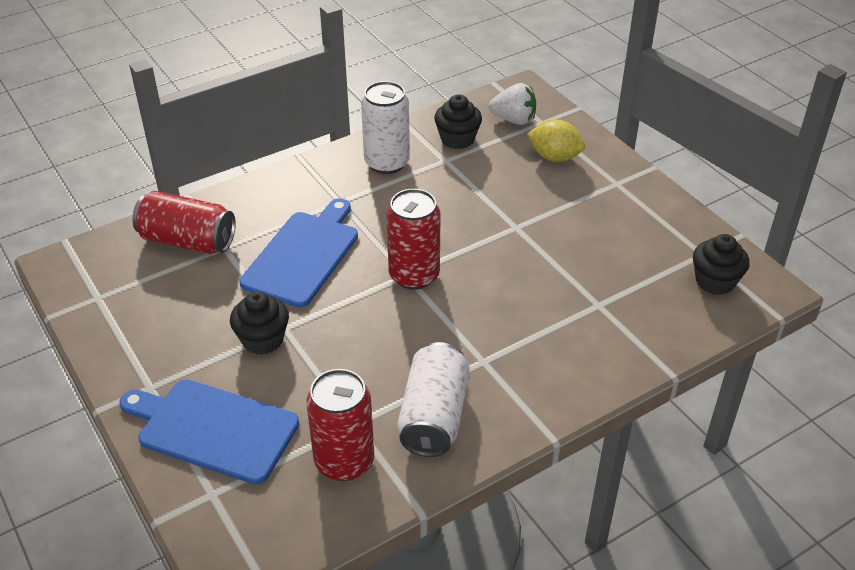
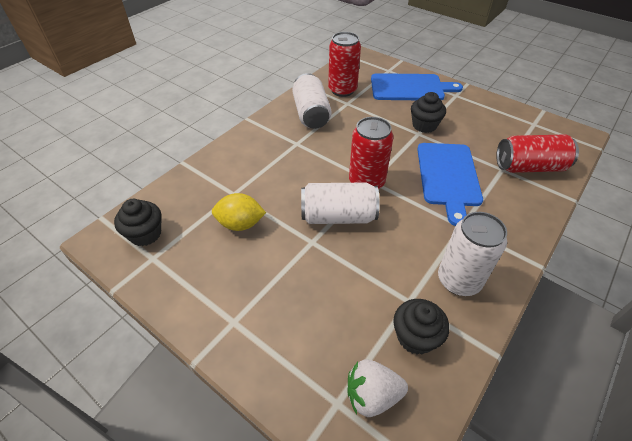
camera: 160 degrees right, 5 degrees up
yellow lemon [527,119,585,162] -> yellow lemon moved to [212,193,266,231]
none -> white can [301,182,380,224]

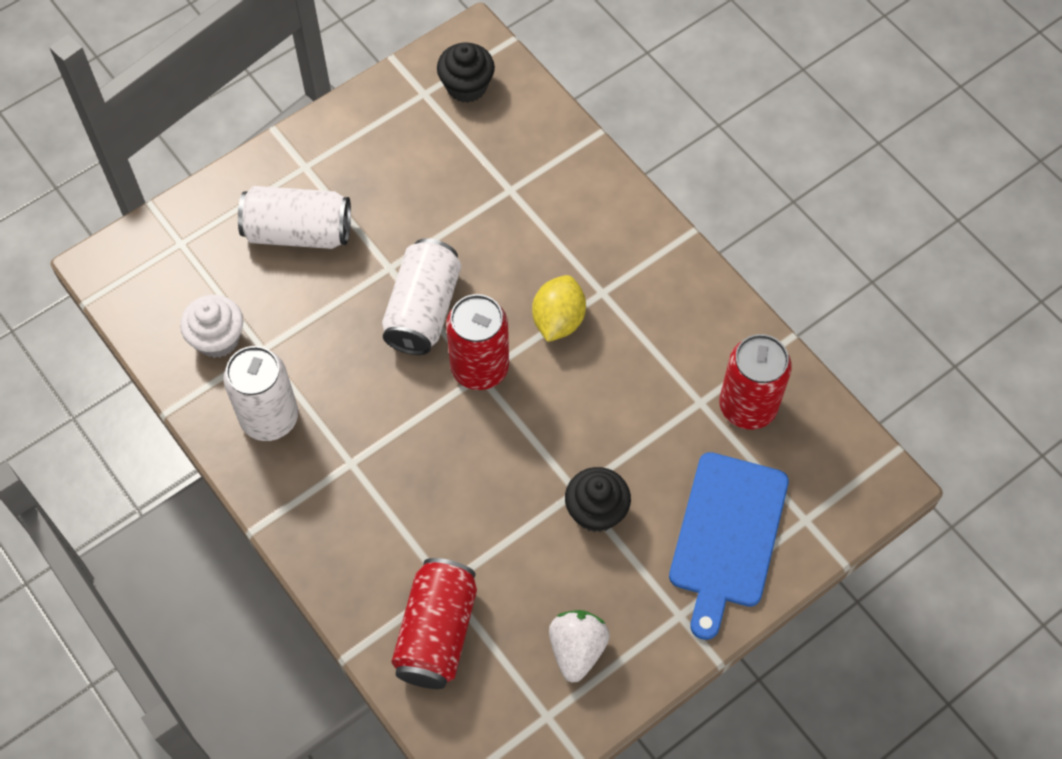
camera: 105 degrees right, 15 degrees up
yellow lemon [212,193,266,231] -> yellow lemon moved to [532,275,586,342]
white can [292,73,332,129] -> white can moved to [238,186,351,249]
white strawberry [347,360,408,417] -> white strawberry moved to [549,610,610,683]
black cupcake [393,299,449,355] -> white cupcake [180,295,243,358]
blue cutting board [417,143,483,226] -> none

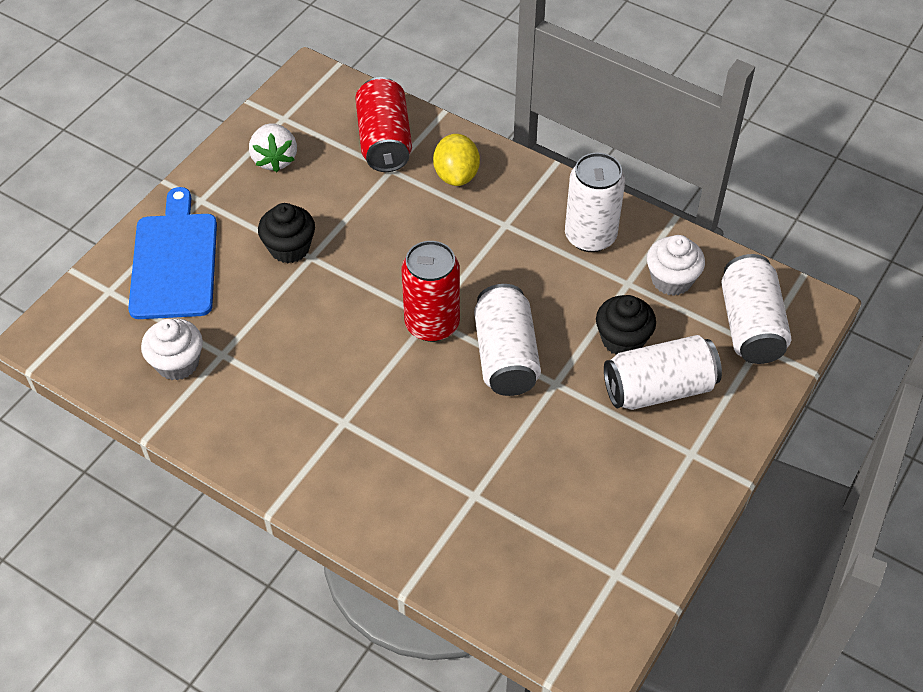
camera: 160 degrees right, 10 degrees down
black cupcake [437,42,495,103] -> black cupcake moved to [596,295,656,355]
yellow lemon [532,275,586,342] -> yellow lemon moved to [433,134,480,186]
red can [719,334,792,430] -> white cupcake [141,318,203,380]
none -> white can [721,254,791,364]

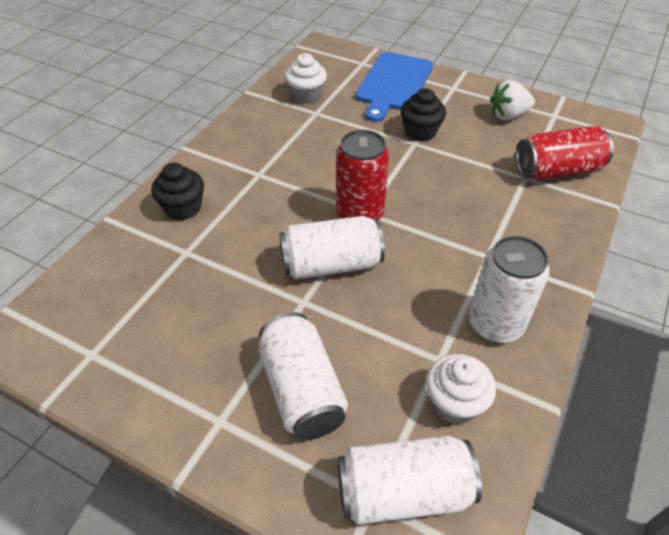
camera: 85 degrees right, 5 degrees down
blue cutting board [128,187,217,319] -> blue cutting board turned 120 degrees clockwise [355,52,433,122]
yellow lemon [433,134,480,186] -> none
black cupcake [596,295,656,355] -> black cupcake moved to [151,163,204,220]

